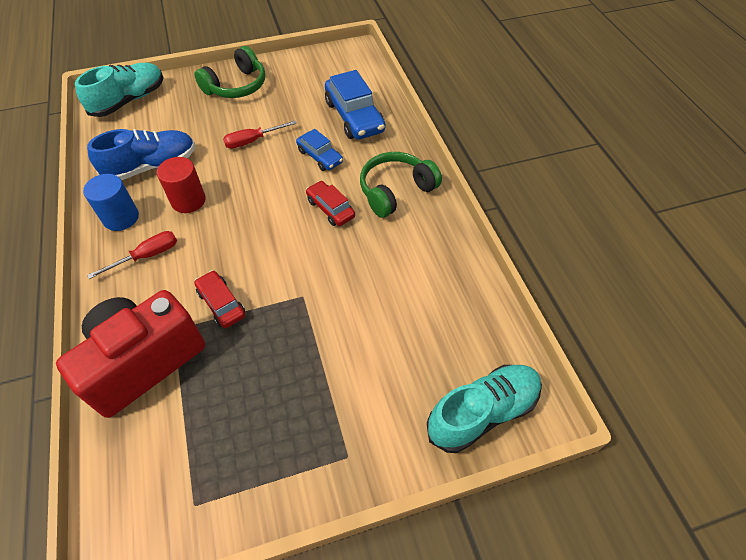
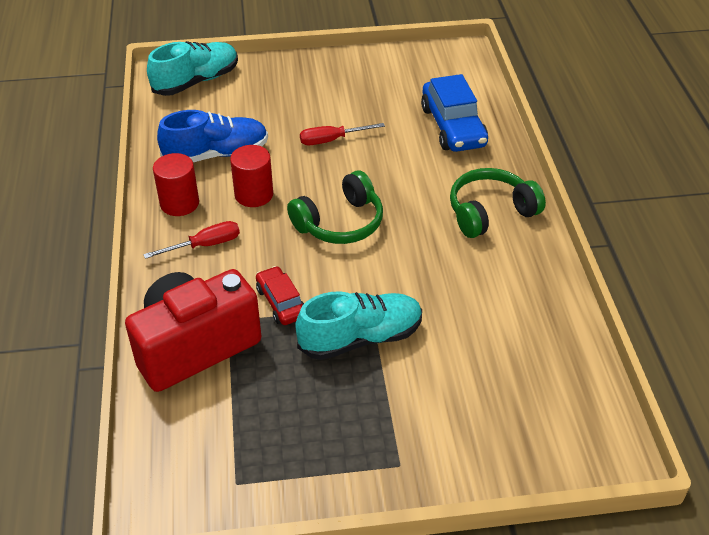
camera: 10 degrees right, 10 degrees down
blue cylinder [83,174,139,231] -> red cylinder [153,153,199,216]
green headphones [194,46,265,98] -> green headphones moved to [287,171,383,244]
blue car [296,129,343,171] -> none
red car [306,181,355,226] -> none
turquoise shoe [427,365,542,453] -> turquoise shoe moved to [296,291,422,360]

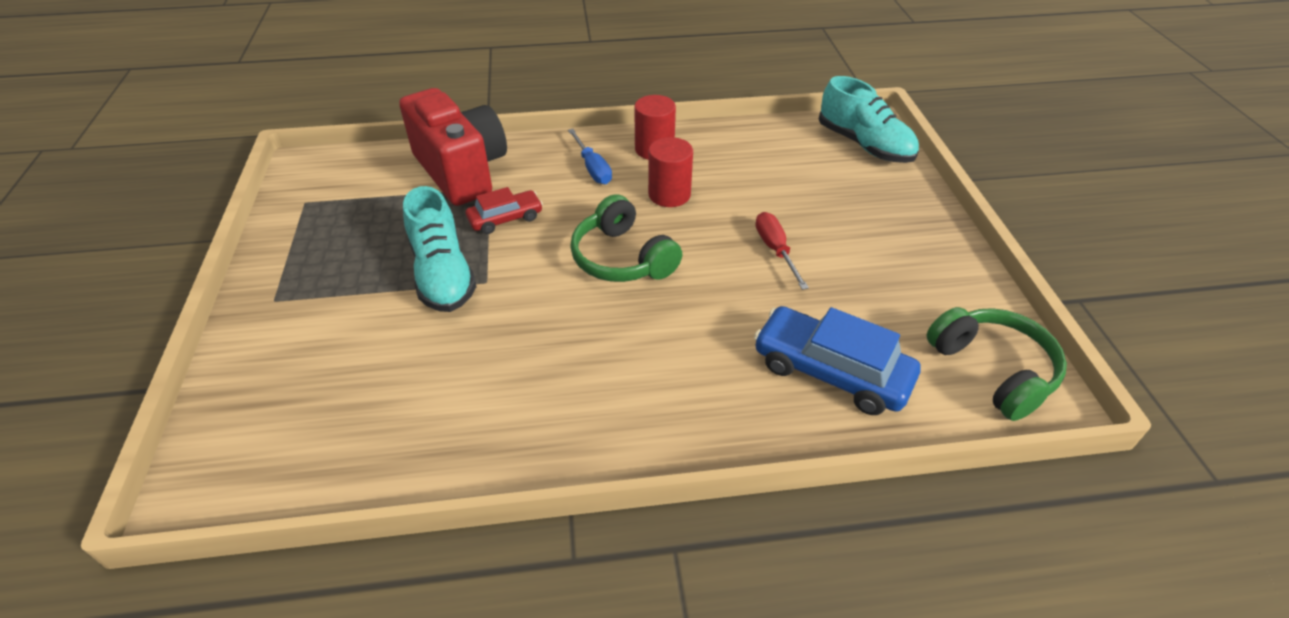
camera: 90 degrees right, 0 degrees up
red screwdriver [143,221,240,259] -> blue screwdriver [568,129,612,184]
blue shoe [157,110,268,162] -> none
blue car [421,74,488,152] -> blue car turned 45 degrees clockwise [754,306,921,415]
green headphones [450,168,546,238] -> green headphones moved to [927,307,1067,421]

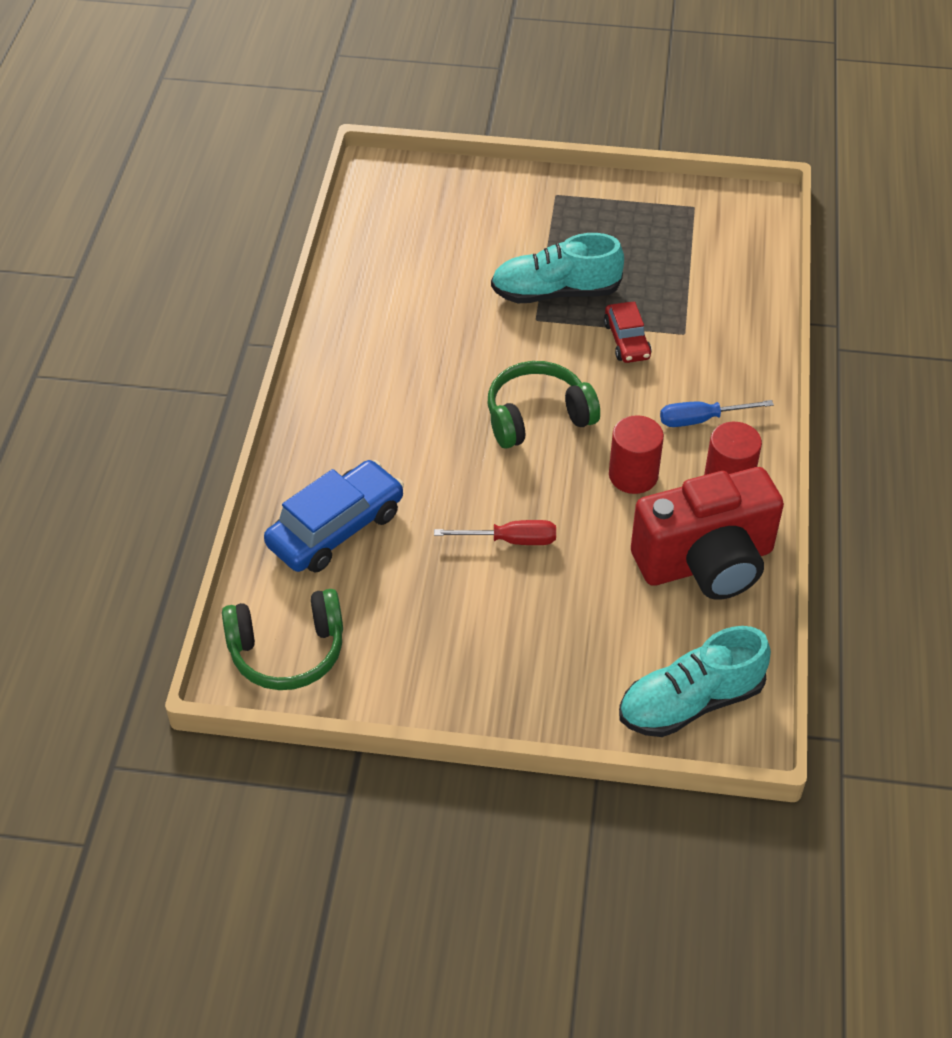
camera: 105 degrees right, 5 degrees up
red camera [399,88,507,206] -> red camera moved to [631,467,784,600]

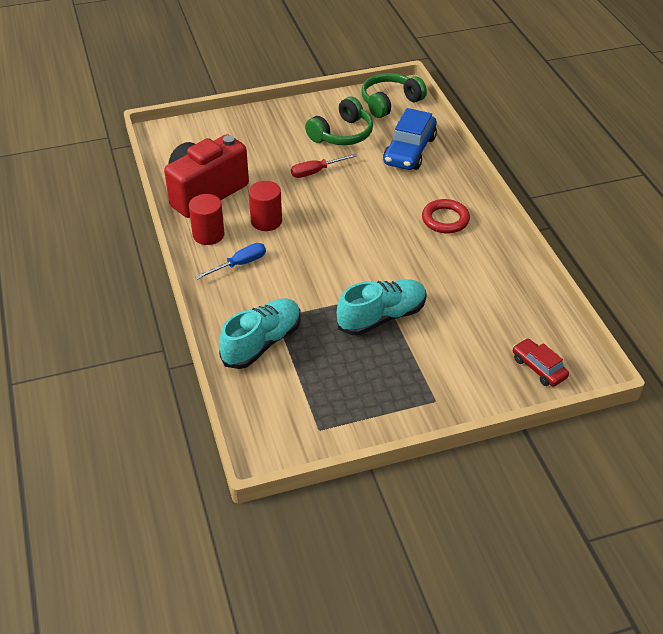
camera: 155 degrees right, 5 degrees down
green headphones [488,361,600,449] -> green headphones moved to [305,97,373,145]
red car [604,301,652,363] -> red car moved to [513,338,569,387]
turquoise shoe [619,626,771,737] -> turquoise shoe moved to [219,298,301,369]
none -> red ring [422,199,470,233]

